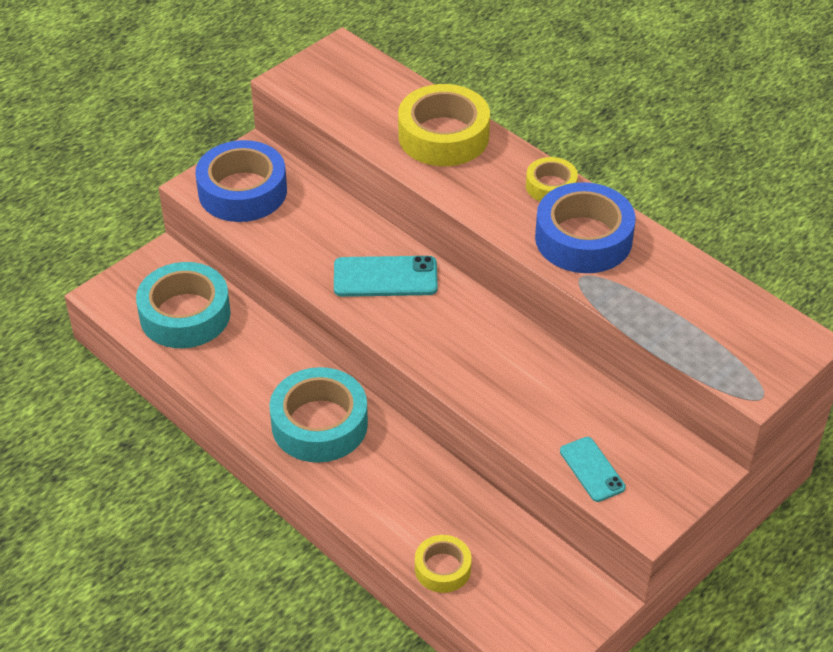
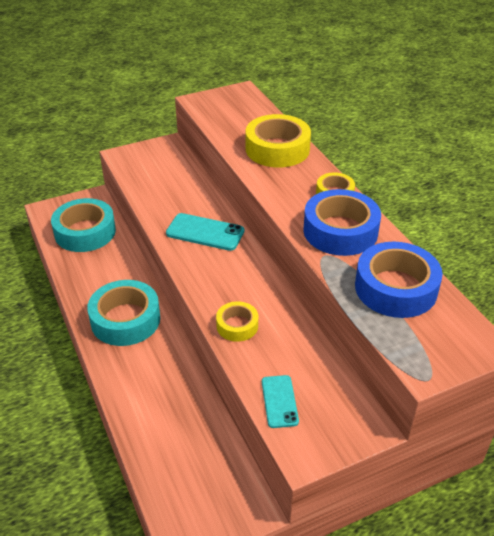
camera: 20 degrees right, 5 degrees down
blue tape [195,140,287,222] -> blue tape moved to [355,242,443,318]
yellow tape [415,535,472,593] -> yellow tape moved to [216,301,258,342]

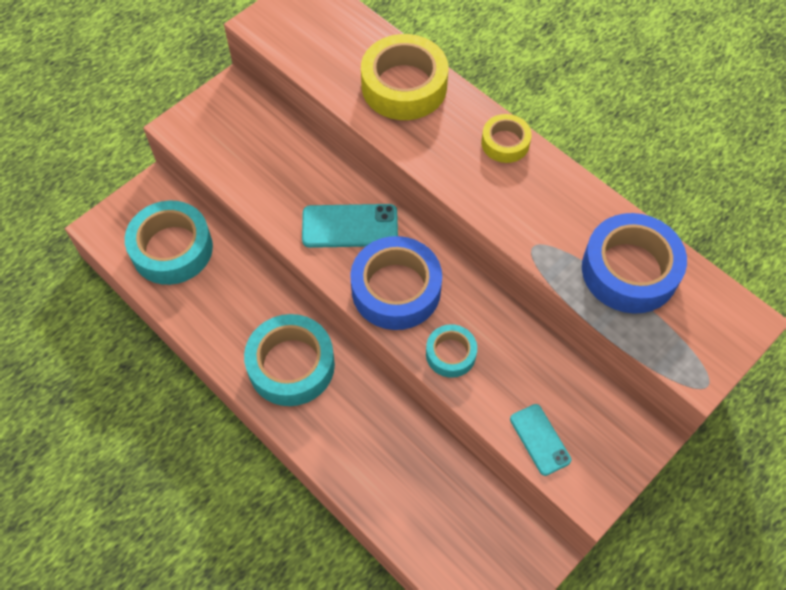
camera: 20 degrees left, 20 degrees up
yellow tape [216,301,258,342] -> turquoise tape [426,324,477,378]
blue tape [303,189,381,256] -> blue tape moved to [350,236,442,330]

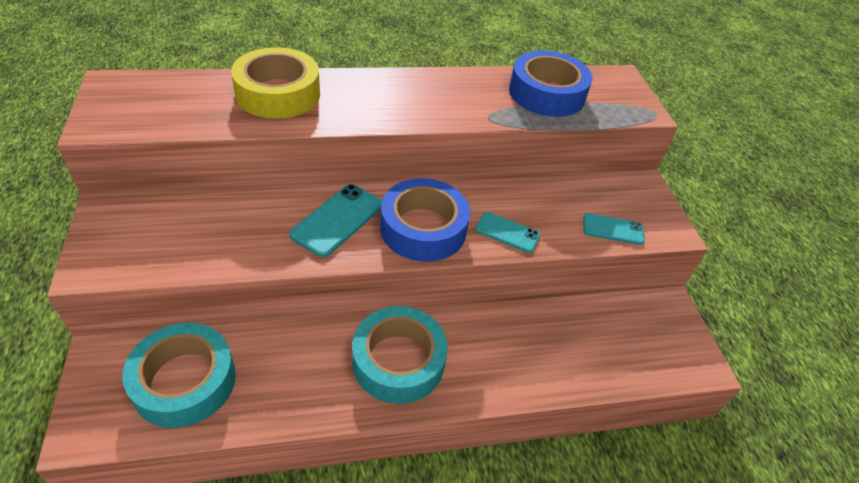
camera: 60 degrees left, 15 degrees down
turquoise tape [426,324,477,378] -> turquoise phone [475,212,540,253]
yellow tape [481,114,532,163] -> none

